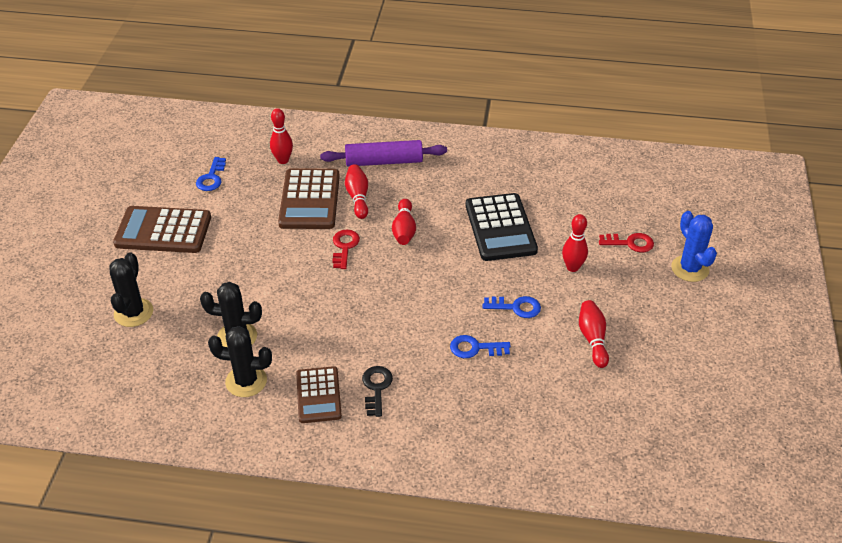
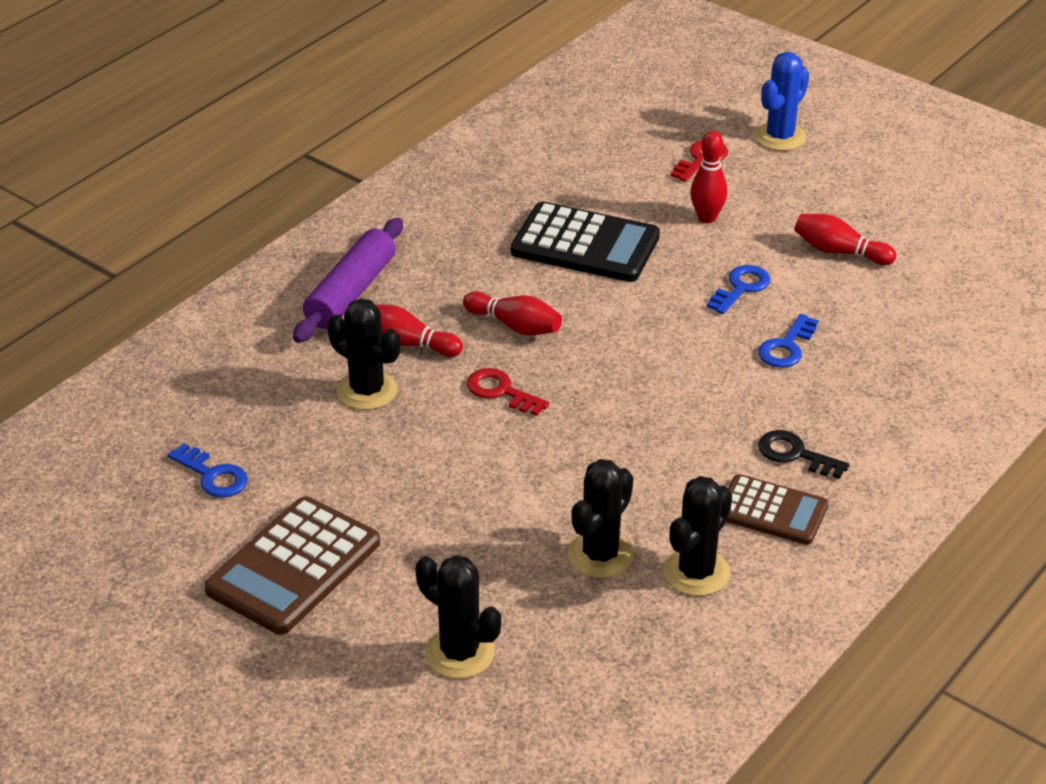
camera: 60 degrees left, 5 degrees down
red bowling pin [270,108,293,164] -> none
brown calculator [278,168,340,229] -> black cactus [327,298,400,410]
blue cactus [671,211,717,282] -> blue cactus turned 60 degrees counterclockwise [755,52,809,151]

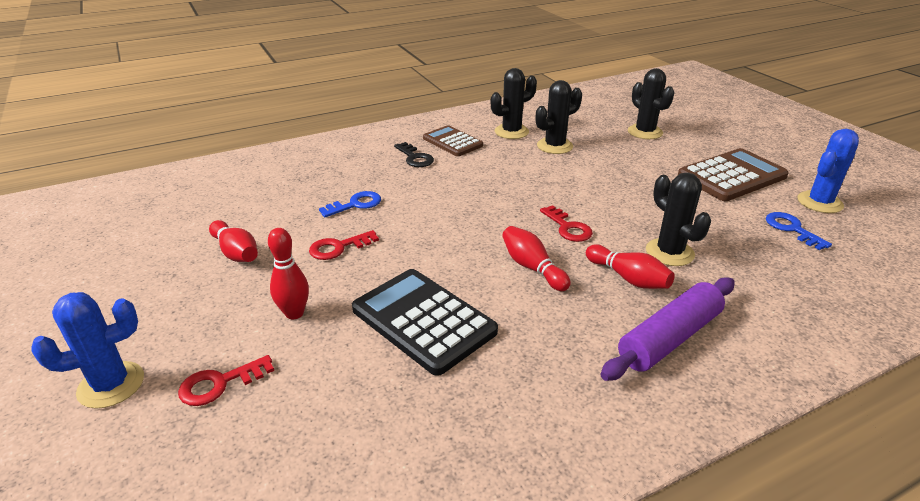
camera: 155 degrees left, 5 degrees down
blue key [707,265,770,314] -> red key [309,230,379,260]
none -> blue cactus [797,129,859,213]

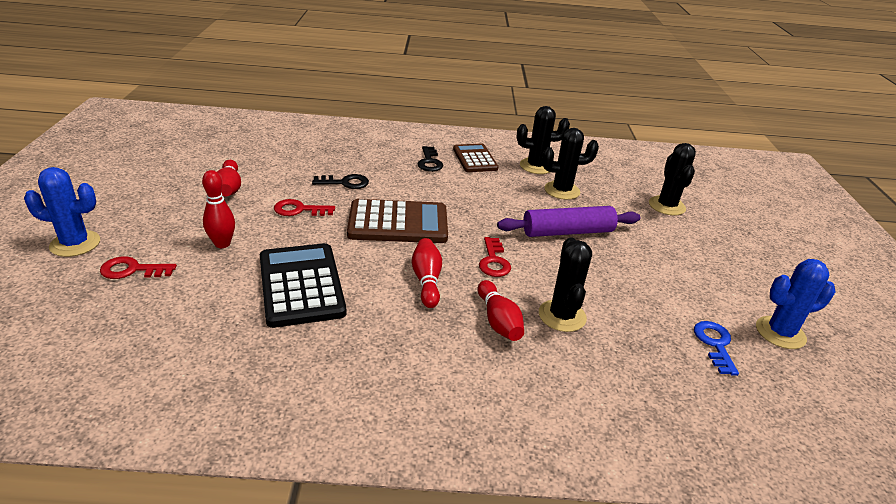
camera: 25 degrees right, 0 degrees up
blue key [319,191,381,217] -> black key [312,174,369,189]
purple rolling pin [600,277,735,381] -> purple rolling pin moved to [497,206,640,237]
brown calculator [678,148,789,201] -> brown calculator moved to [347,199,448,243]

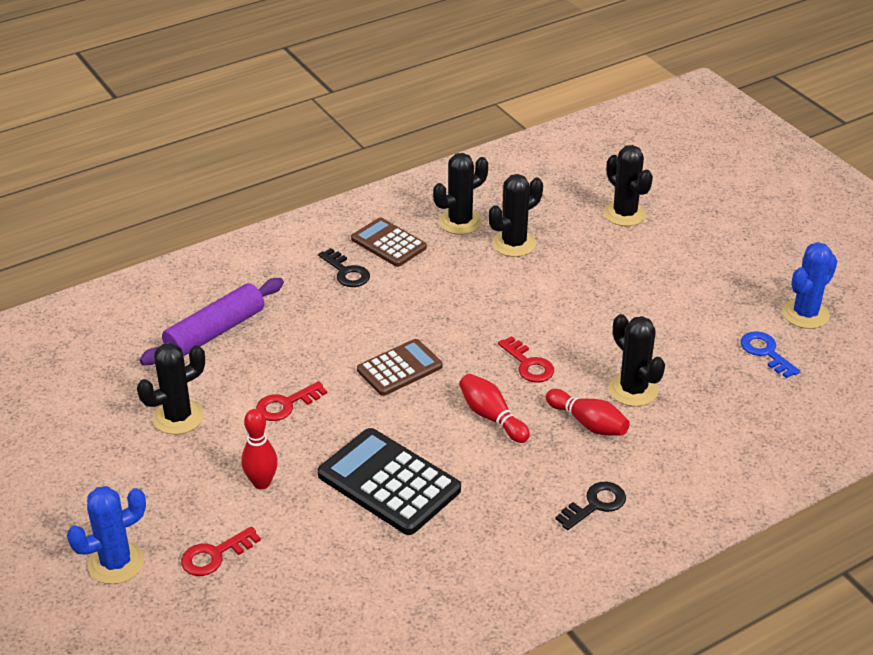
camera: 30 degrees left, 5 degrees up
red bowling pin [217,160,241,196] -> black cactus [137,343,205,434]
black key [312,174,369,189] -> black key moved to [555,482,626,530]
brown calculator [347,199,448,243] -> brown calculator [357,339,442,396], size x0.64
purple rolling pin [497,206,640,237] -> purple rolling pin moved to [139,278,284,365]

